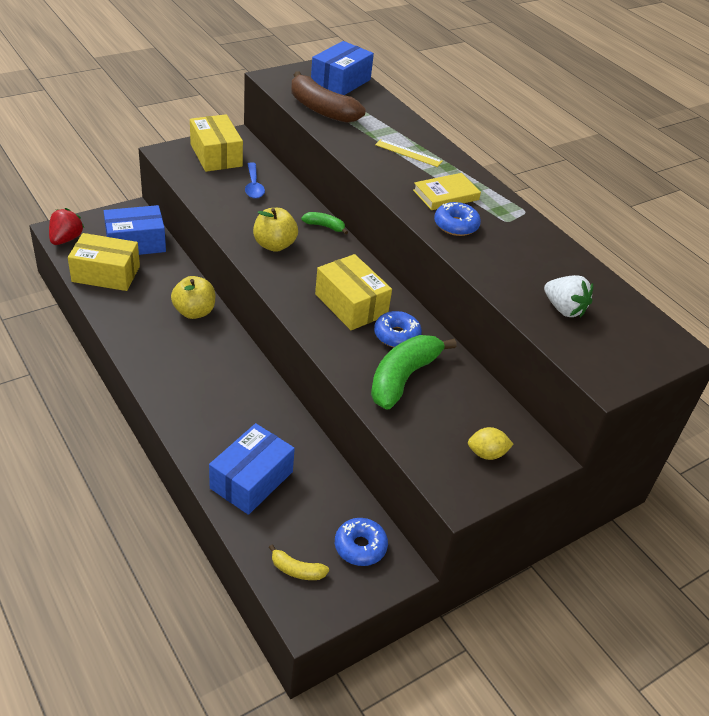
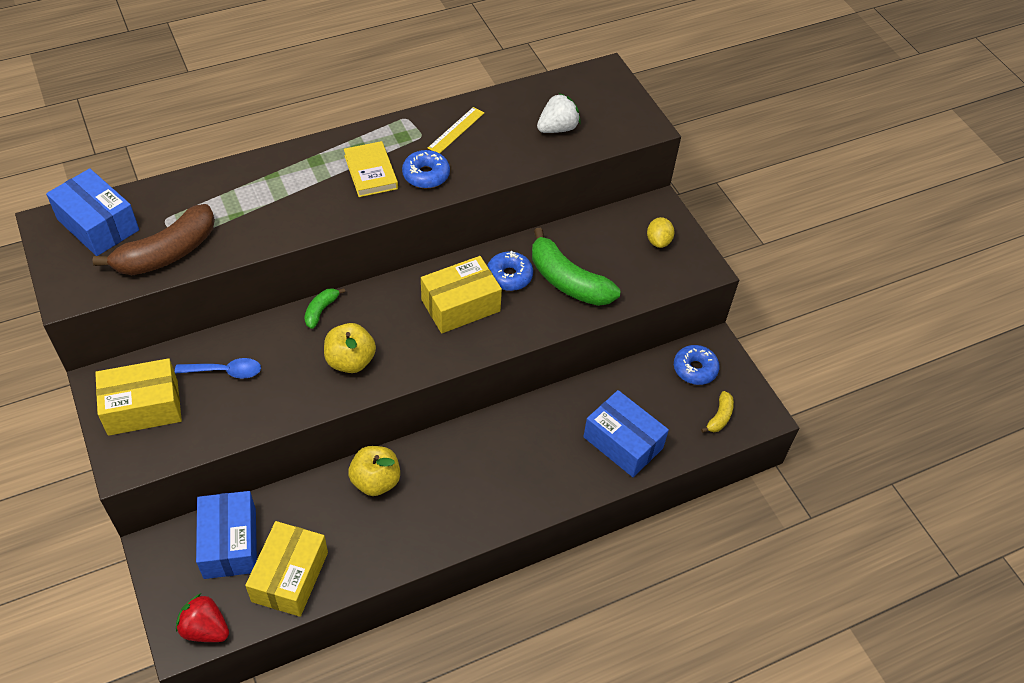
camera: 80 degrees left, 10 degrees up
yellow ruler [375,139,443,167] -> yellow ruler moved to [428,107,484,153]

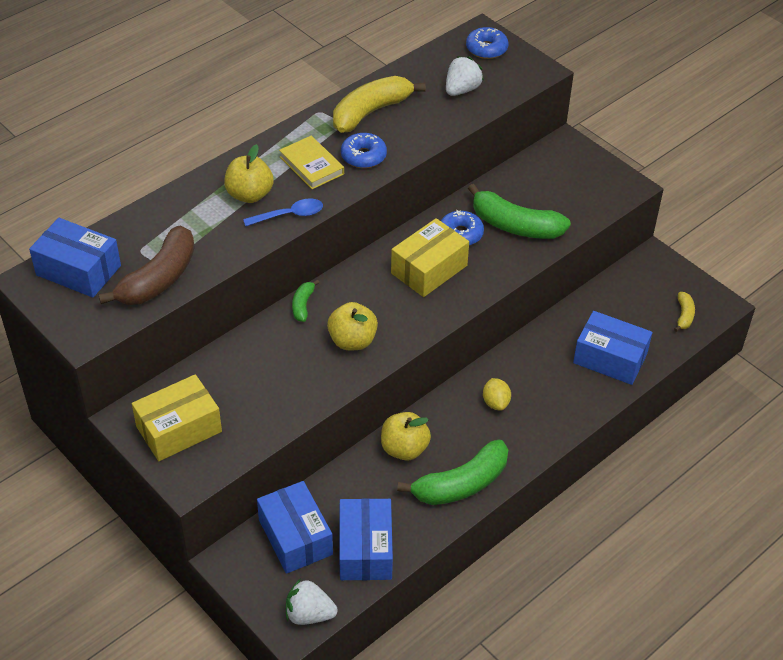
camera: 15 degrees left, 5 degrees down
blue spoon [175,358,261,379] -> blue spoon moved to [243,199,323,226]
red strawberry [176,593,229,642] -> white strawberry [286,578,338,625]
yellow box [245,521,328,617] -> blue box [339,498,393,580]
yellow ruler [428,107,484,153] -> yellow banana [333,76,426,133]
yellow lemon [647,217,675,248] -> yellow lemon moved to [483,378,511,411]
blue donut [674,345,720,385] -> blue donut moved to [466,27,508,59]
none -> yellow apple [224,144,274,203]
none -> green banana [397,439,508,505]

